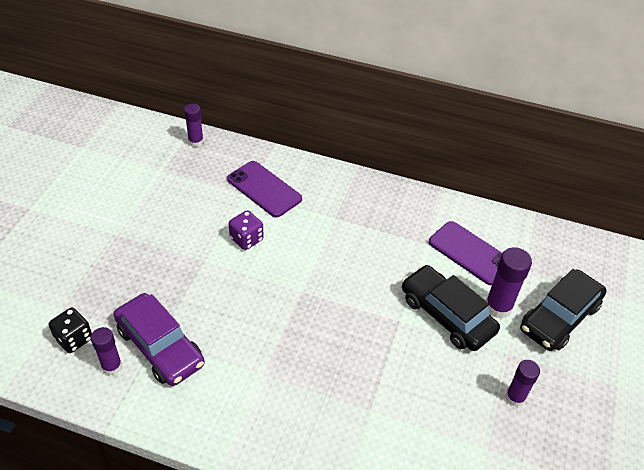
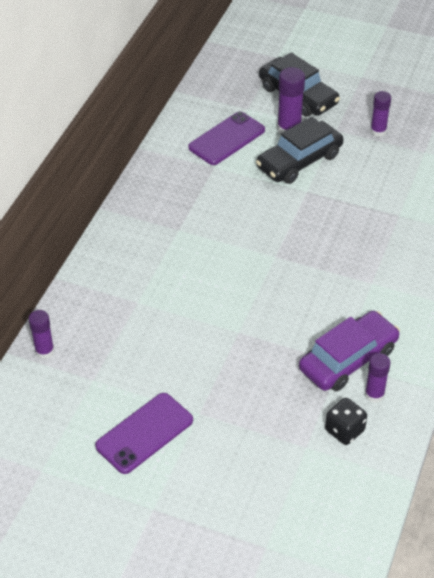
camera: 85 degrees left, 0 degrees up
purple phone [227,161,302,218] -> purple phone moved to [95,393,193,474]
purple dice [229,210,264,250] -> none

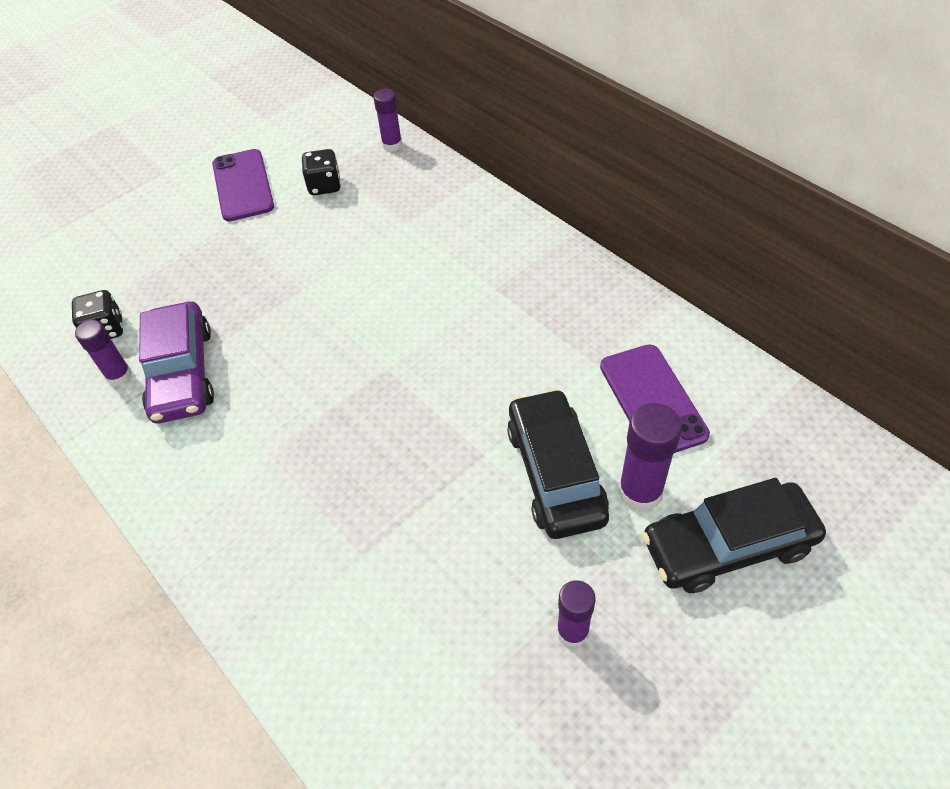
camera: 120 degrees right, 5 degrees up
none -> black dice [302,149,341,195]

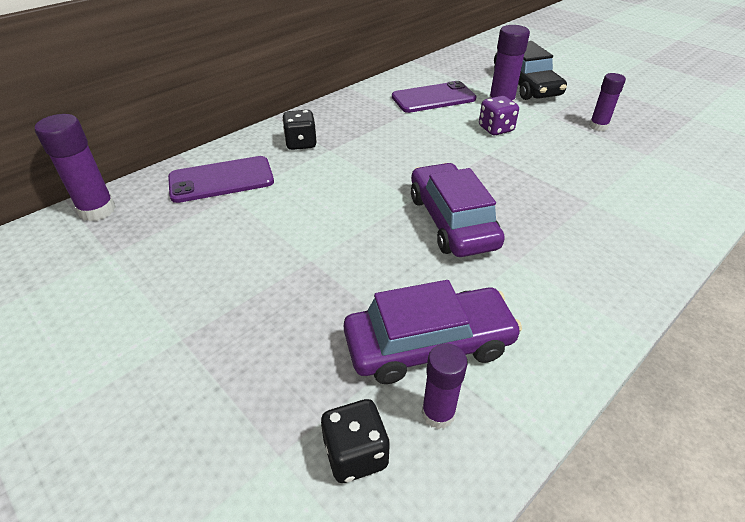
camera: 95 degrees left, 10 degrees down
purple phone [212,149,274,221] -> purple phone moved to [168,156,274,203]
black dice [302,149,341,195] -> black dice moved to [282,110,317,150]
purple glue stick [373,89,402,152] -> purple glue stick [35,114,116,221], size x1.51
black car [507,389,609,539] -> purple dice [479,96,519,135]
none -> purple car [411,163,505,257]

